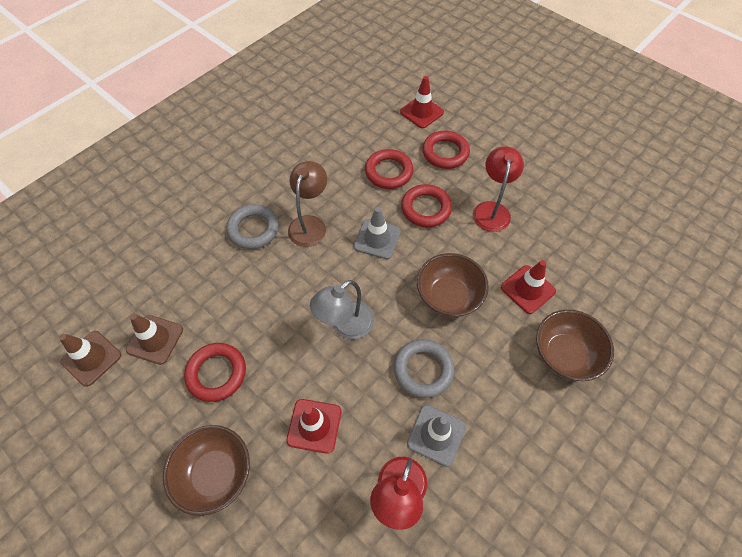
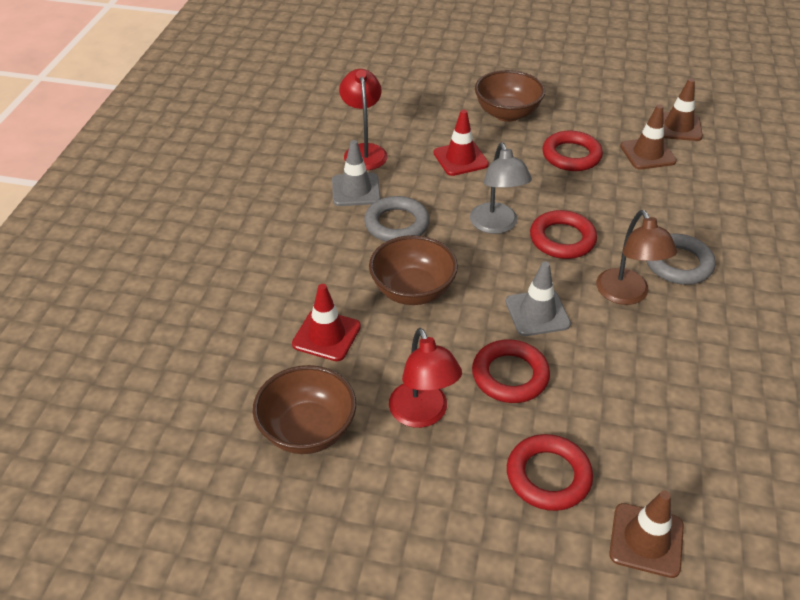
camera: 150 degrees right, 15 degrees down
grey lamp [310,280,374,339] -> grey lamp turned 150 degrees clockwise [470,143,532,234]
red ring [365,149,413,189] -> red ring moved to [530,210,597,259]
red traffic cone [400,76,444,128] -> brown traffic cone [609,491,684,578]
brown bowl [536,310,614,381] -> brown bowl moved to [253,365,356,454]

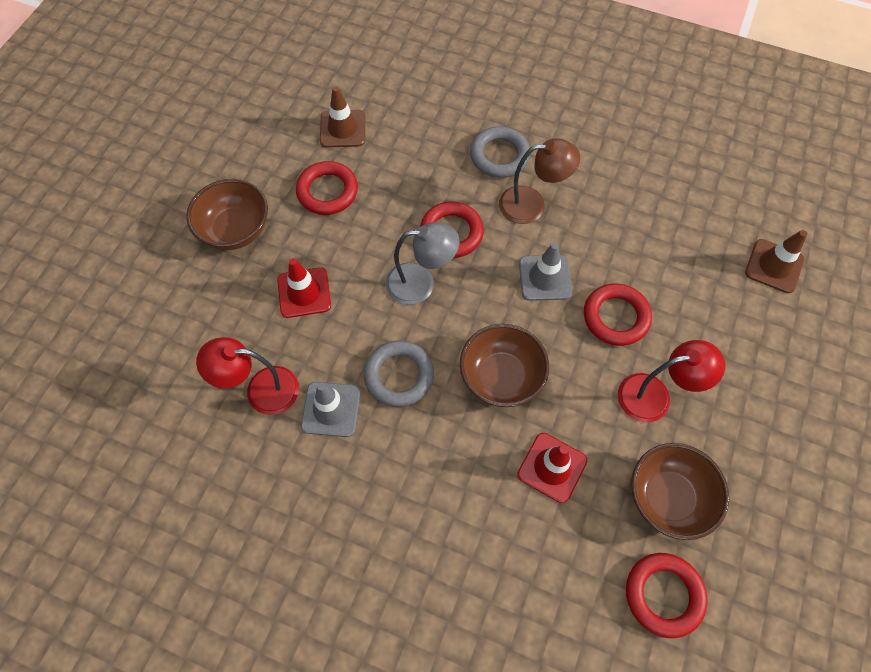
camera: 80 degrees left, 20 degrees up
red ring [507,434,593,511] -> red ring moved to [626,553,707,638]
brown traffic cone [663,78,703,141] -> none

